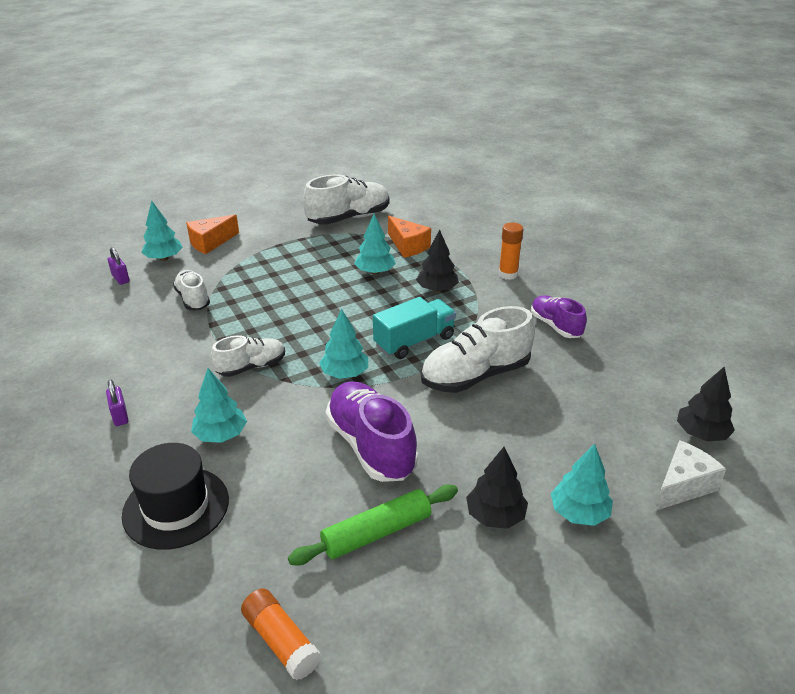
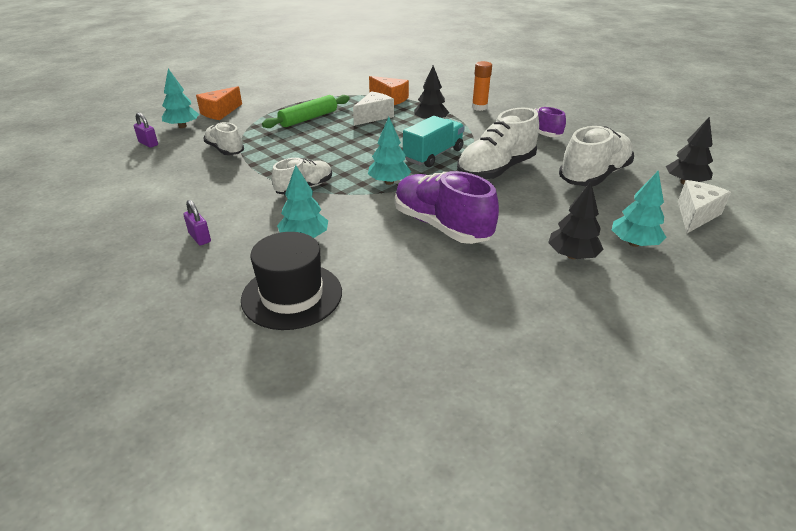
camera: 15 degrees left, 0 degrees up
orange glue stick [241,588,321,680] -> none
green rolling pin [288,485,458,565] -> green rolling pin moved to [262,95,350,128]
white shoe [303,174,390,225] -> white shoe moved to [559,126,634,186]
turquoise tree [354,214,396,275] -> white cheese [353,91,394,126]

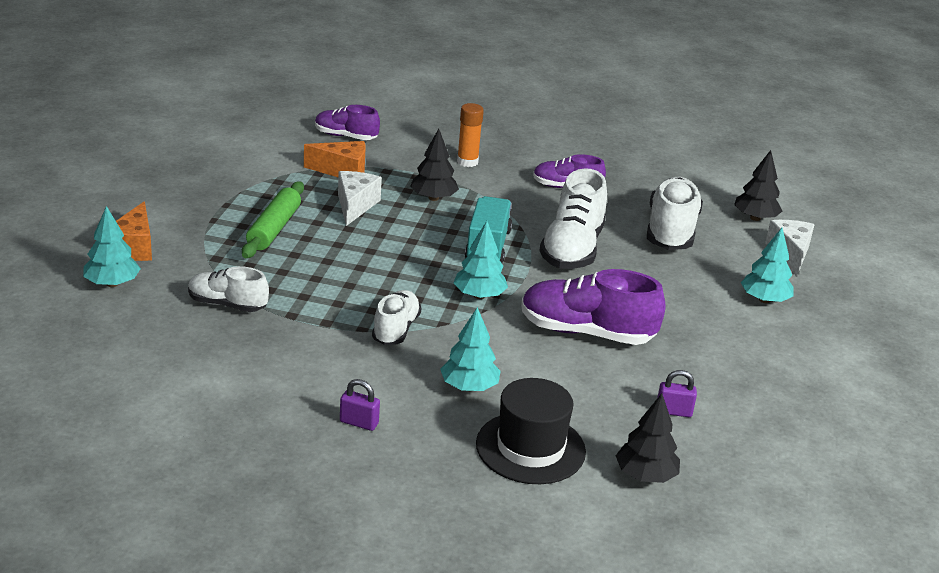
camera: 35 degrees left, 5 degrees down
purple padlock [134,112,158,148] -> purple padlock moved to [657,370,697,417]
black tree [548,182,604,259] -> black tree moved to [616,394,680,483]
none -> purple shoe [315,105,380,140]

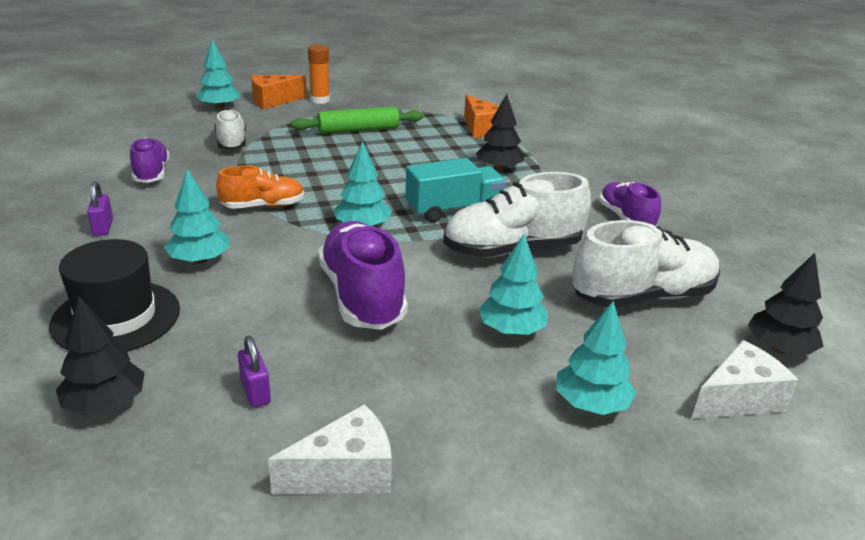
camera: 60 degrees right, 0 degrees up
purple shoe [315,105,380,140] -> purple shoe moved to [130,137,170,183]
white cheese [338,171,382,226] -> white cheese moved to [268,404,392,494]
white shoe [372,290,421,345] -> orange shoe [216,165,304,209]
orange glue stick [457,103,484,167] -> orange glue stick moved to [308,44,330,104]
none -> turquoise tree [478,234,548,335]

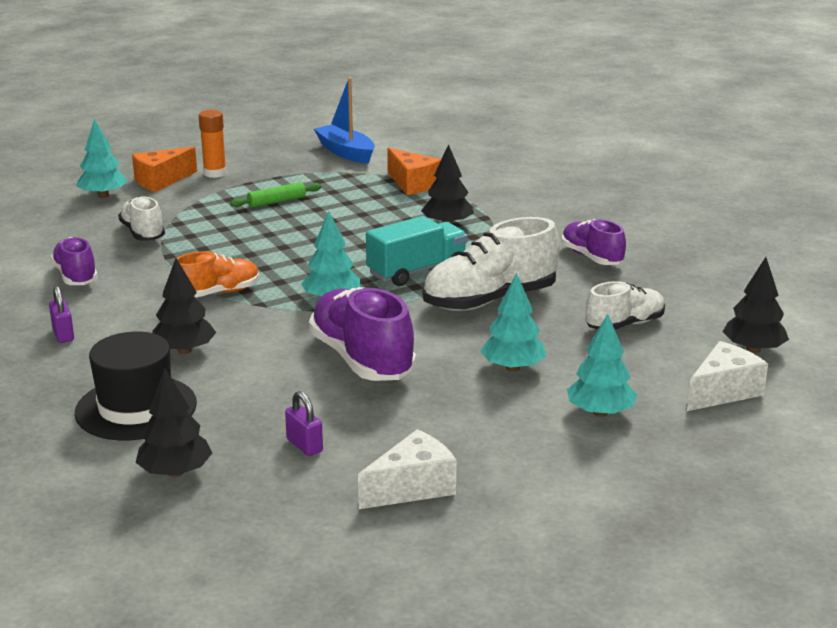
camera: 10 degrees left, 5 degrees down
turquoise tree [164,169,229,264] -> black tree [152,258,216,354]
green rolling pin [291,107,423,134] -> green rolling pin [230,182,322,208], size x0.64
white shoe [573,220,720,307] -> white shoe [586,281,665,330], size x0.60
none -> blue boat [314,78,375,164]

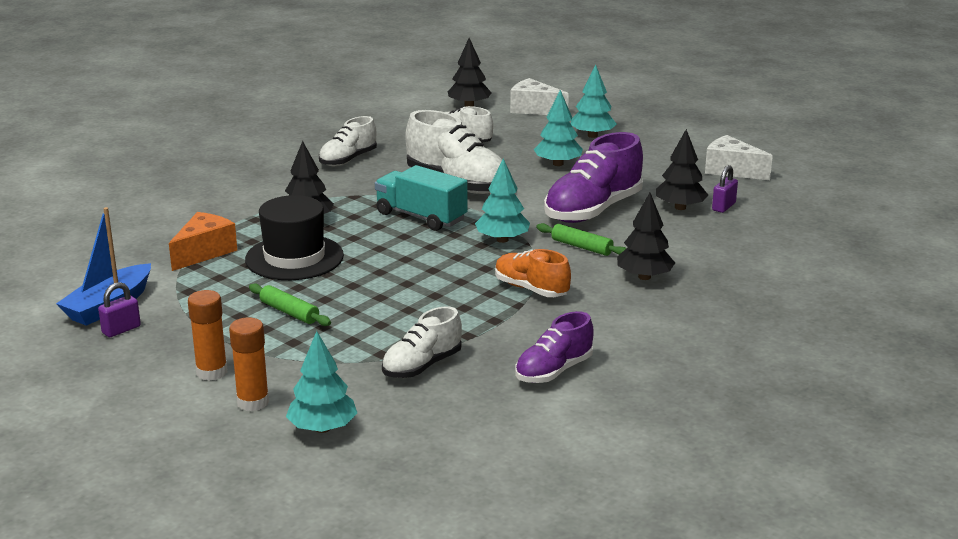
camera: 110 degrees left, 0 degrees up
purple padlock [49,286,74,343] -> purple padlock moved to [98,282,141,337]
black hat [75,332,197,440] -> black hat moved to [245,195,344,280]
orange cheese [132,147,197,192] -> orange glue stick [229,317,269,411]
black tree [135,369,212,477] -> black tree moved to [656,129,708,210]
purple shoe [562,219,626,265] -> white shoe [319,116,377,166]
none -> green rolling pin [536,223,626,256]

